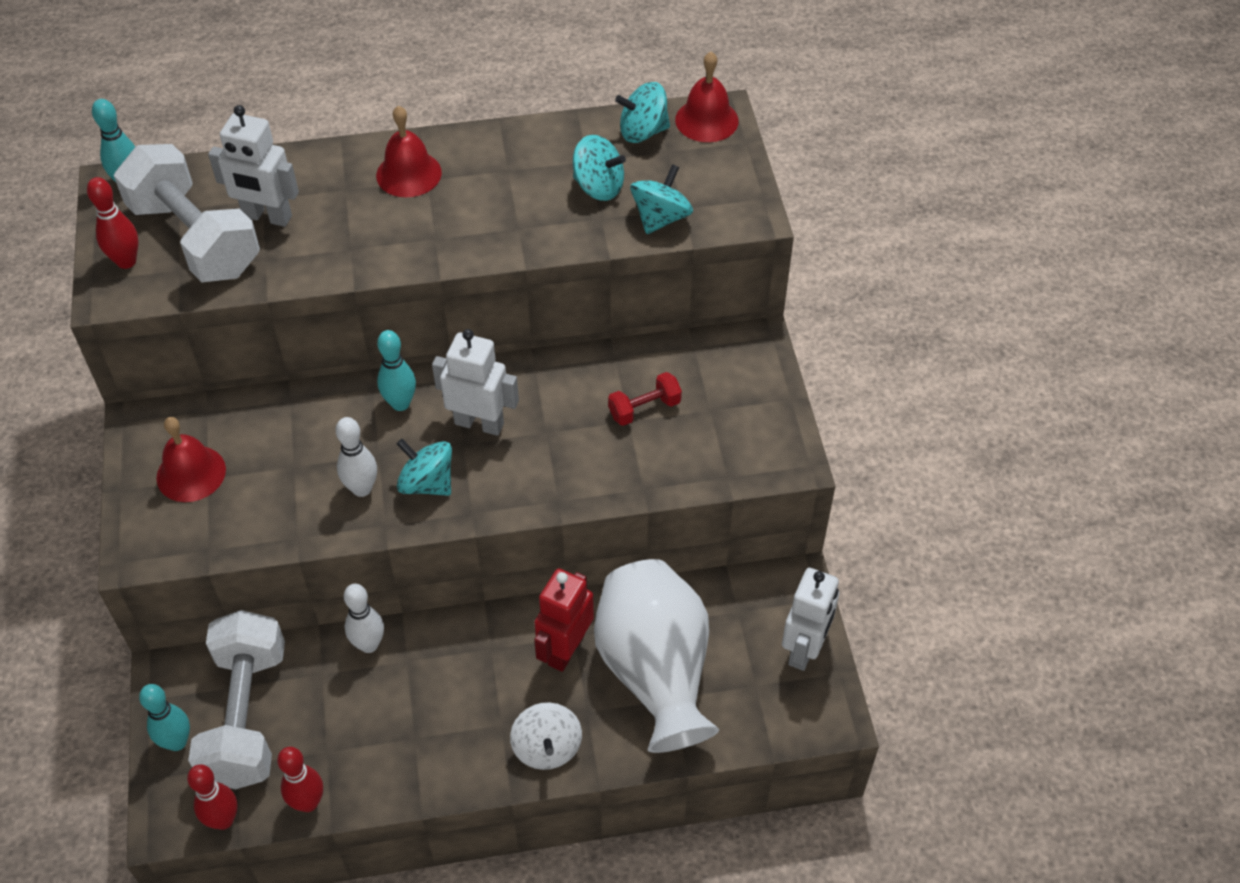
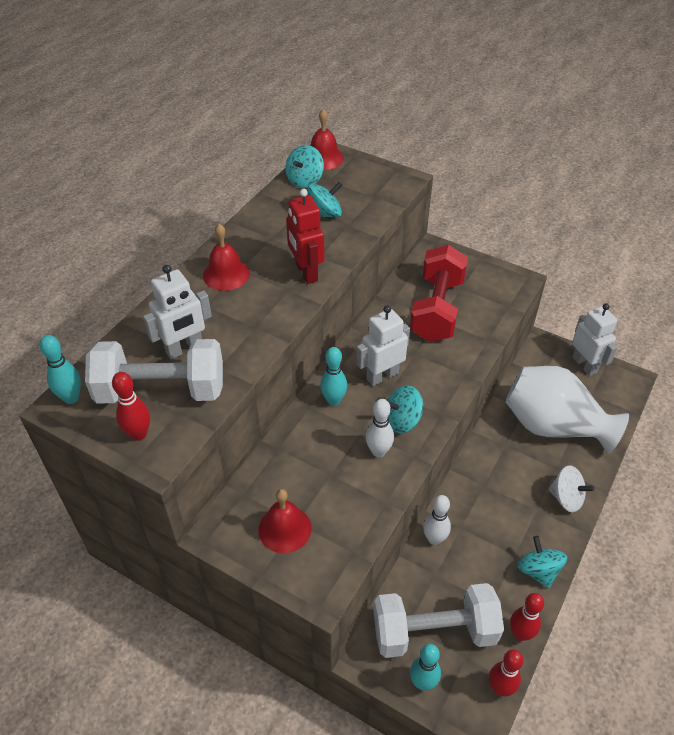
camera: 50 degrees left, 5 degrees down
white dumbbell [188,610,285,789] -> white dumbbell turned 45 degrees counterclockwise [374,583,504,658]
red robot [534,568,594,672] -> red robot moved to [286,189,325,284]
red dumbbell [608,372,682,426] -> red dumbbell [410,245,468,342], size x2.23
turquoise spinning top [630,164,693,234] -> turquoise spinning top moved to [517,536,567,588]

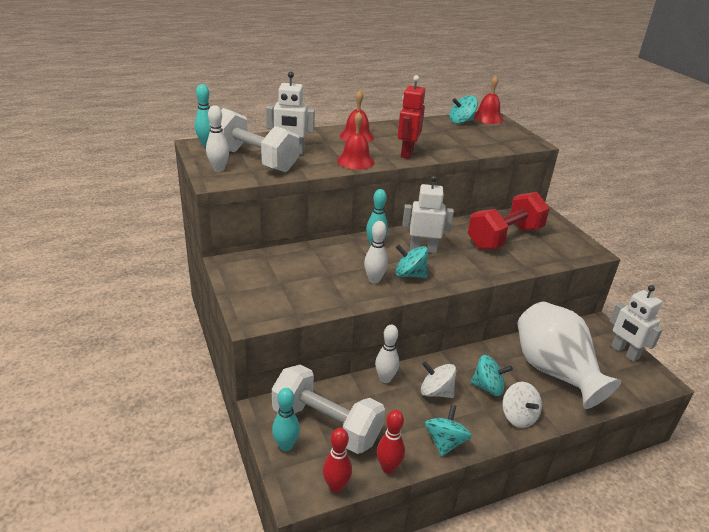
camera: 35 degrees right, 15 degrees down
red bowling pin [112,372,150,441] -> white bowling pin [206,105,229,172]
red bell [259,489,312,553] -> red bell moved to [337,112,375,170]
turquoise spinning top [308,182,342,218] -> turquoise spinning top moved to [471,355,513,396]
white robot [572,303,618,376] -> white robot turned 135 degrees clockwise [610,285,663,362]
none -> white spinning top [421,361,456,398]

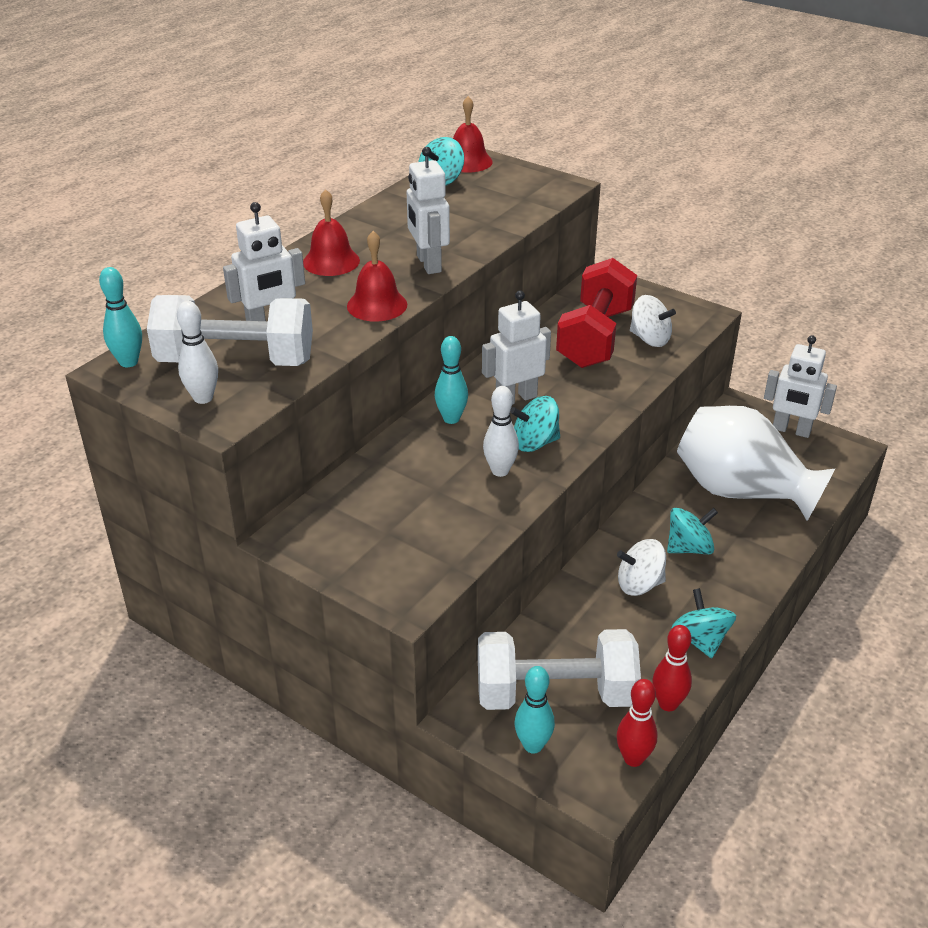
camera: 30 degrees left, 5 degrees up
white bowling pin [375,325,399,383] -> none
red robot [398,75,425,159] -> white robot [407,147,450,274]
white spinning top [502,382,542,428] -> white spinning top moved to [630,295,676,347]

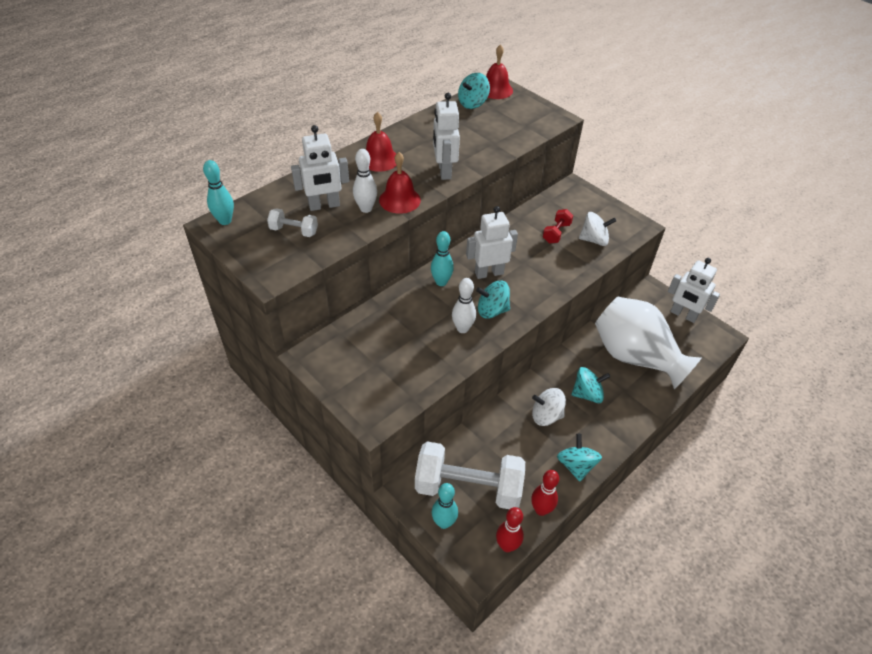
camera: 10 degrees right, 10 degrees up
white dumbbell [147,295,313,366] -> white dumbbell [267,208,318,237], size x0.45
white bowling pin [177,301,218,404] -> white bowling pin moved to [353,149,377,213]
red dumbbell [556,258,637,368] -> red dumbbell [543,209,573,243], size x0.45
white spinning top [630,295,676,347] -> white spinning top turned 45 degrees counterclockwise [579,212,616,246]

